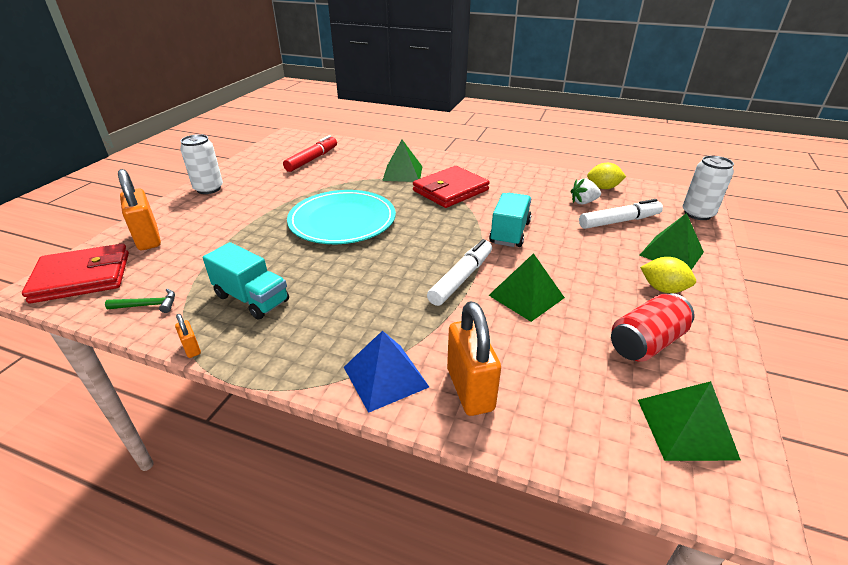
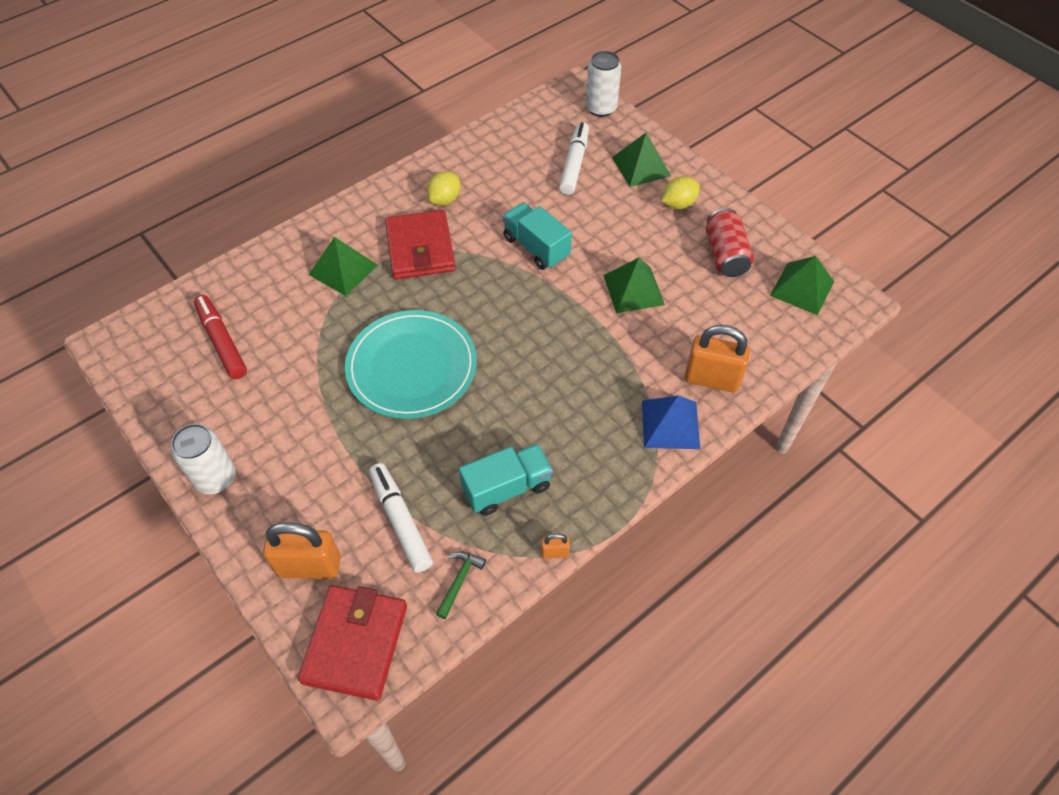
camera: 60 degrees left, 20 degrees up
white marker [427,239,492,306] -> white marker moved to [369,463,433,573]
white strawberry [570,178,601,204] -> none
yellow lemon [587,163,626,189] -> yellow lemon moved to [427,171,461,205]

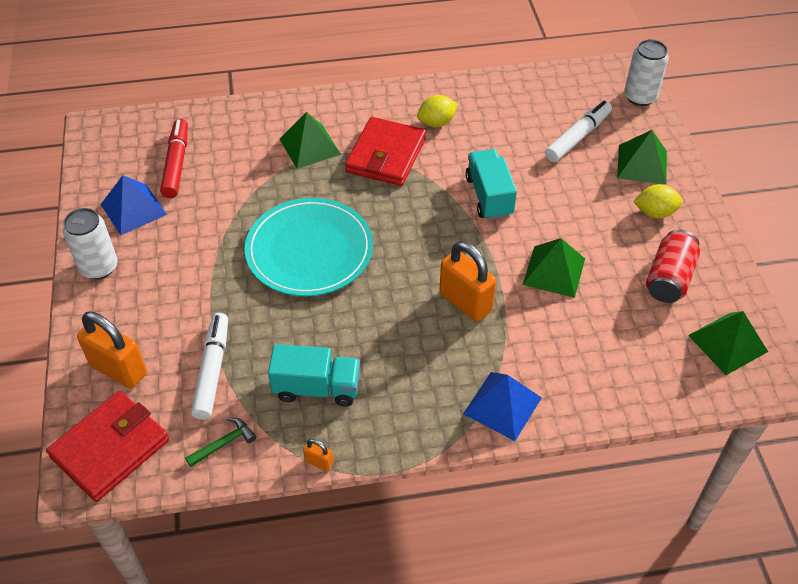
camera: 30 degrees right, 5 degrees down
orange padlock [685,325,750,392] -> orange padlock moved to [439,241,496,322]
none -> blue pyramid [101,175,167,235]

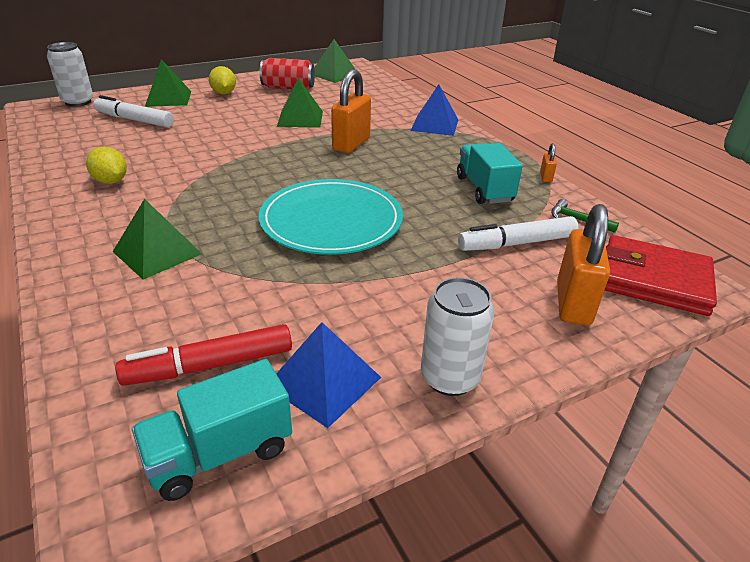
camera: 110 degrees left, 15 degrees down
red wallet [345,117,426,186] -> none
turquoise truck [465,149,517,220] -> turquoise truck moved to [132,359,292,501]

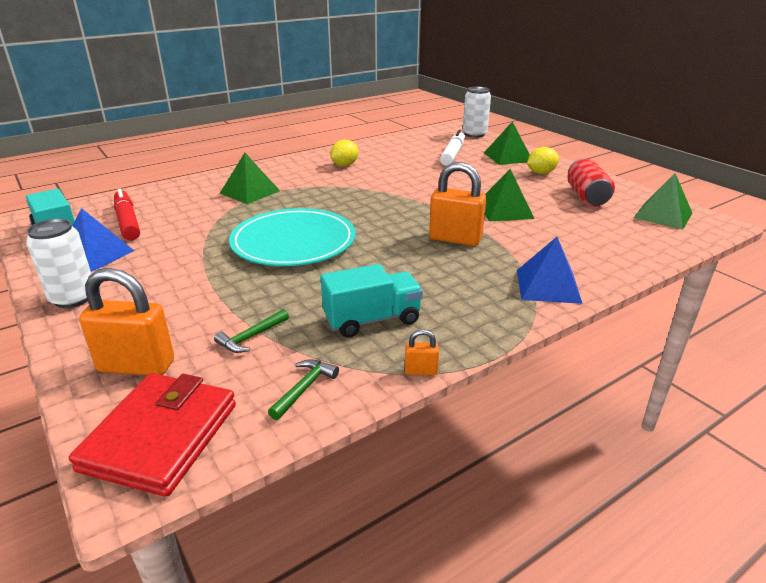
camera: 85 degrees right, 5 degrees down
white marker [458,216,578,251] -> green hammer [214,309,289,353]

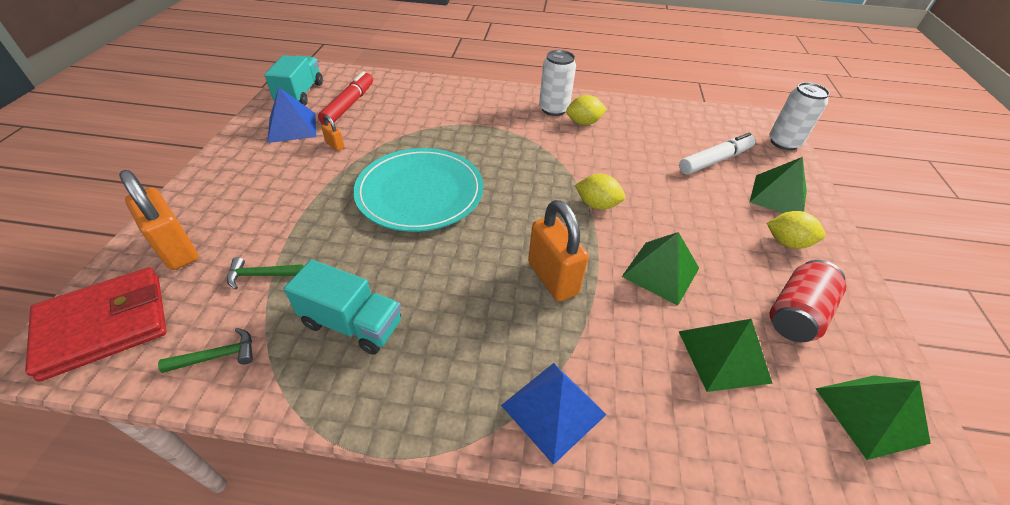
camera: 40 degrees right, 15 degrees up
white can [26,219,91,308] -> white can moved to [539,50,576,116]
green pyramid [220,153,280,204] -> green pyramid moved to [678,319,773,392]
orange padlock [405,329,439,375] -> orange padlock moved to [321,115,344,151]
none -> yellow lemon [575,174,625,210]

